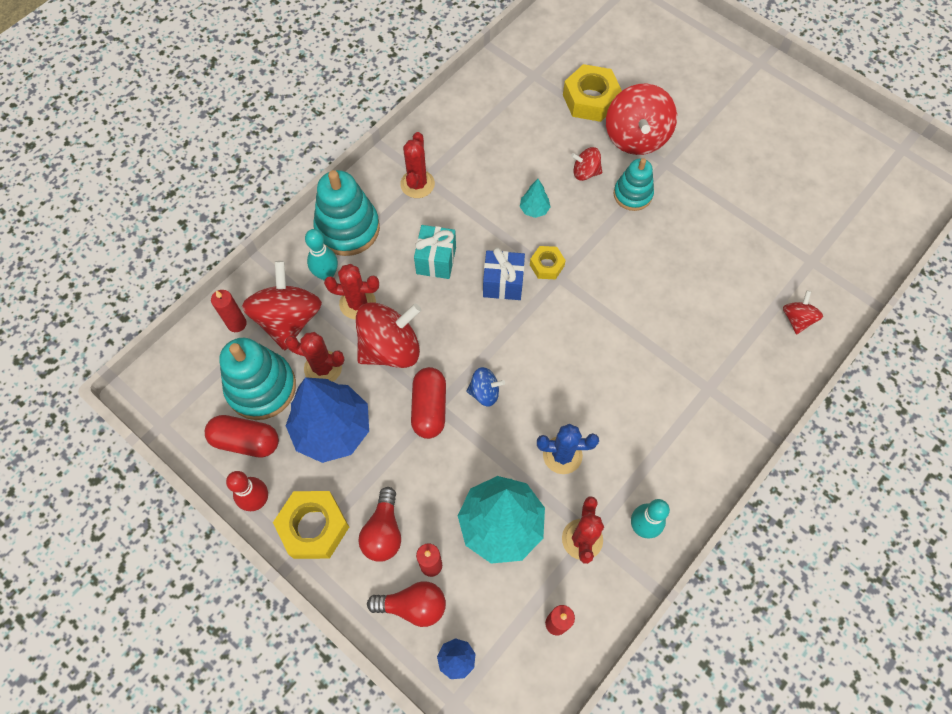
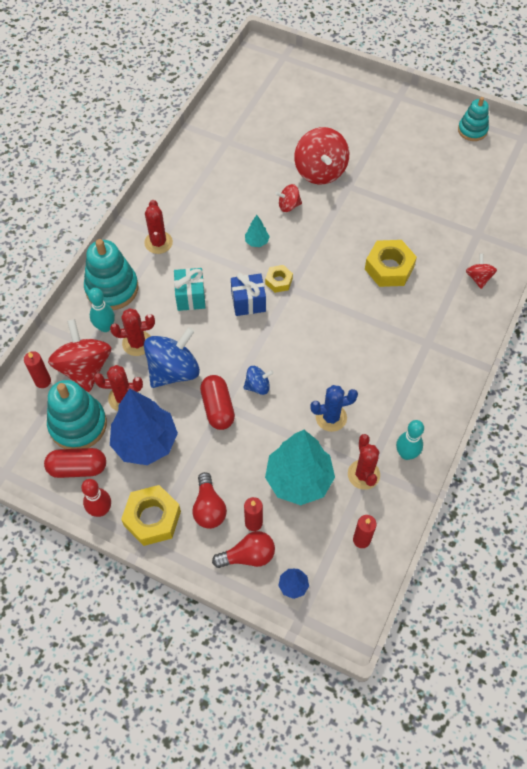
camera: 15 degrees left, 5 degrees down
red spinning top [356,302,421,368] -> blue spinning top [144,327,200,388]
yellow nut [563,64,622,122] -> yellow nut moved to [365,240,417,287]
turquoise stacking toy [614,158,654,211] -> turquoise stacking toy moved to [458,97,489,141]

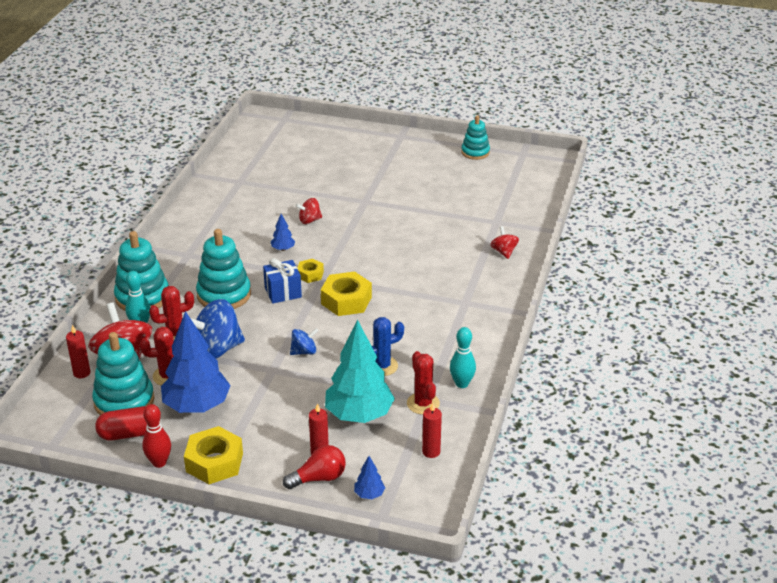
camera: 10 degrees left, 25 degrees down
red cactus [144,200,173,254] -> none
blue spinning top [144,327,200,388] -> blue spinning top turned 150 degrees counterclockwise [190,299,245,359]
turquoise gift [174,268,205,311] -> turquoise stacking toy [196,229,251,309]
red light bulb [192,472,227,529] -> none
red capsule [200,375,235,430] -> none
turquoise tree [245,215,270,247] -> blue tree [271,214,295,251]
red spinning top [294,127,349,184] -> none
yellow nut [365,240,417,287] -> yellow nut moved to [321,271,372,316]

